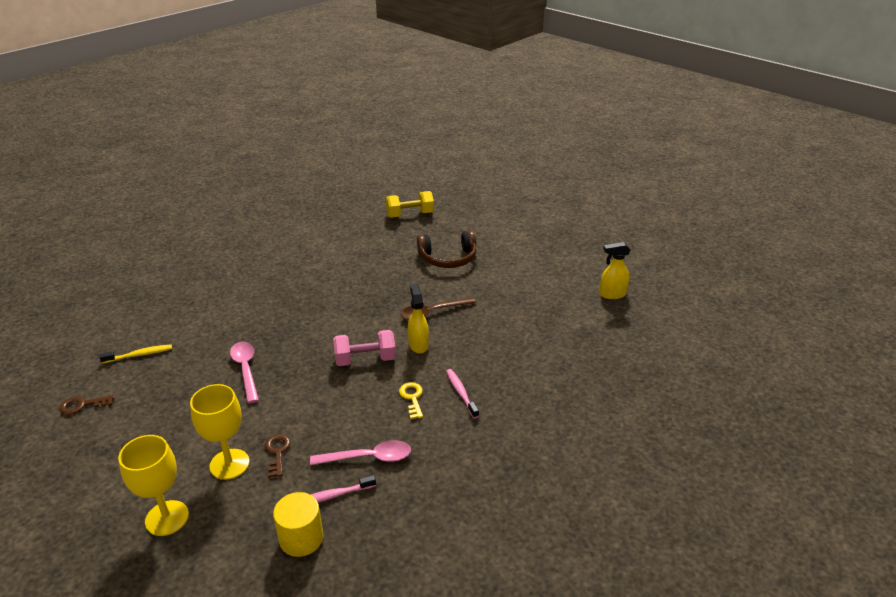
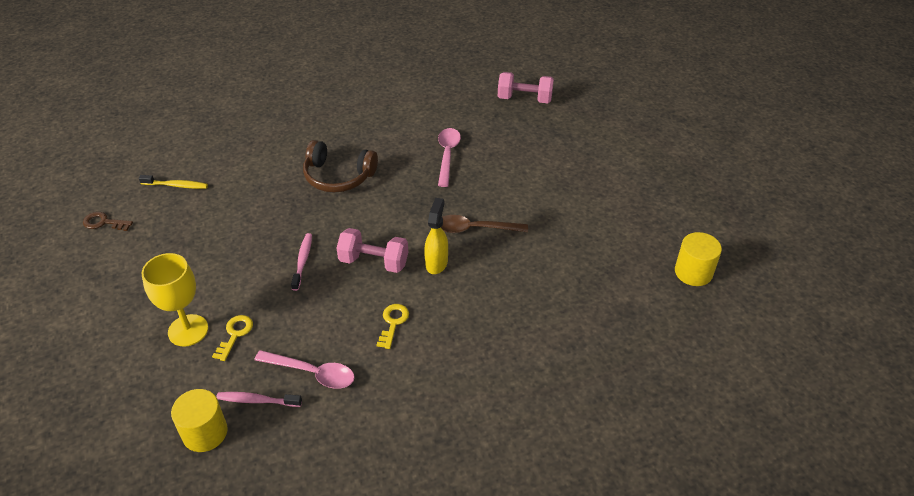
camera: 25 degrees right, 10 degrees up
yellow goblet [118,435,189,536] -> none
pink spoon [230,342,259,403] -> pink spoon moved to [438,128,461,187]
brown key [265,434,291,477] -> yellow key [212,315,253,361]
yellow dumbbell [386,191,434,218] -> pink dumbbell [498,72,554,103]
brown headphones [417,230,477,268] -> brown headphones moved to [303,140,378,192]
pink toothbrush [446,369,479,418] -> pink toothbrush moved to [291,233,312,291]
yellow spray bottle [599,242,631,299] -> yellow cylinder [675,232,722,286]

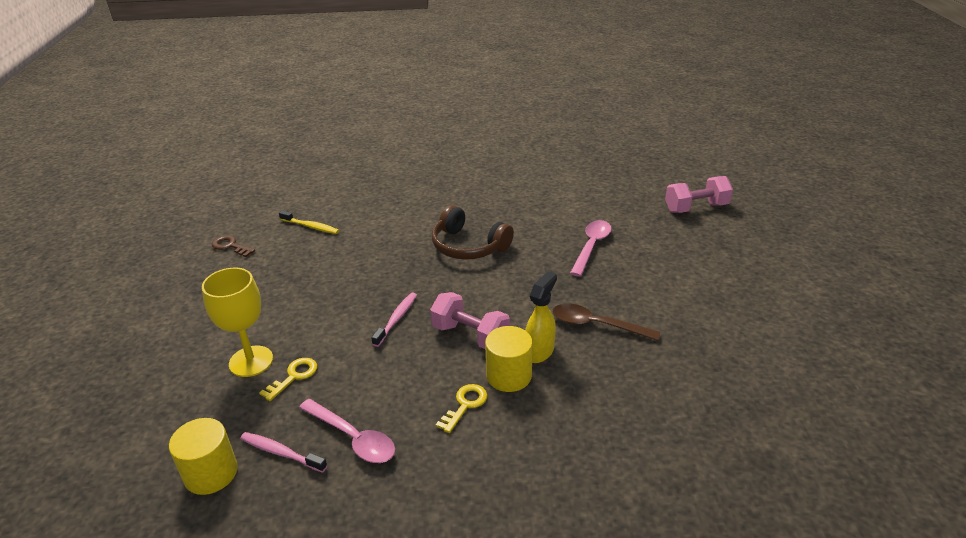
camera: 20 degrees right, 10 degrees down
pink dumbbell [498,72,554,103] -> pink dumbbell turned 45 degrees counterclockwise [665,176,733,213]
yellow cylinder [675,232,722,286] -> yellow cylinder moved to [485,326,533,392]

